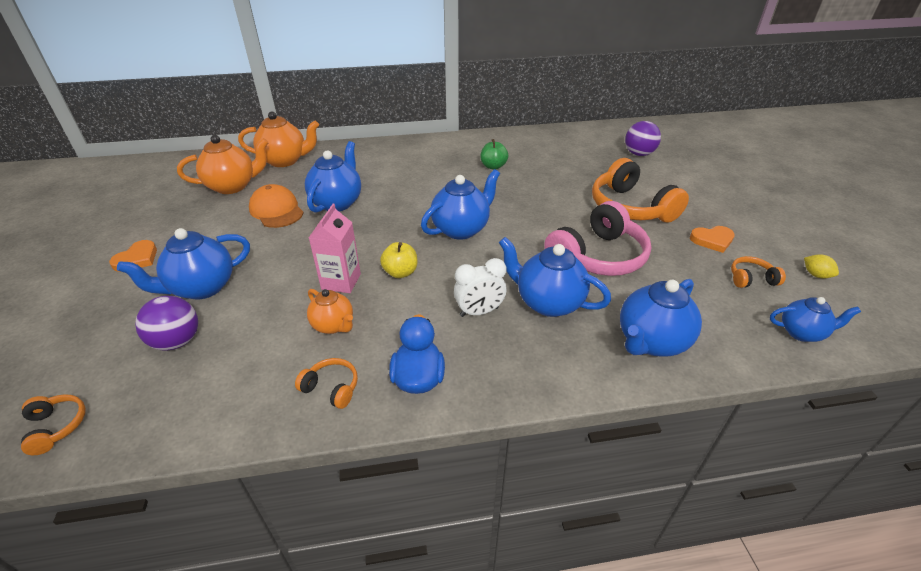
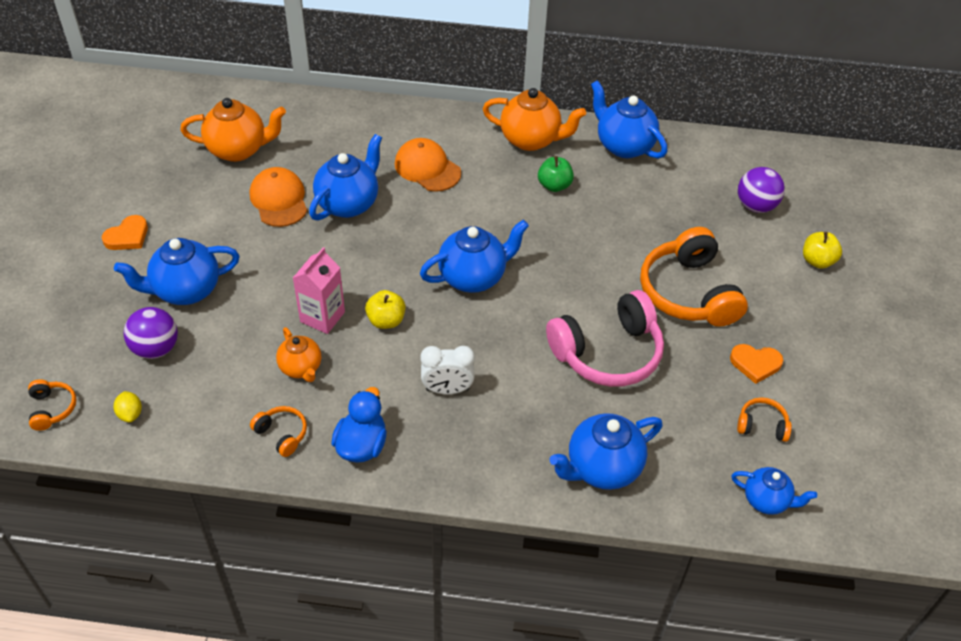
camera: 15 degrees right, 10 degrees up
orange teapot [238,111,319,167] -> orange teapot moved to [483,88,586,151]
blue teapot [499,237,611,317] -> blue teapot moved to [591,80,668,159]
yellow lemon [804,254,839,279] -> yellow lemon moved to [113,391,142,422]
none -> orange cap [395,138,461,192]
none -> yellow apple [803,232,842,269]

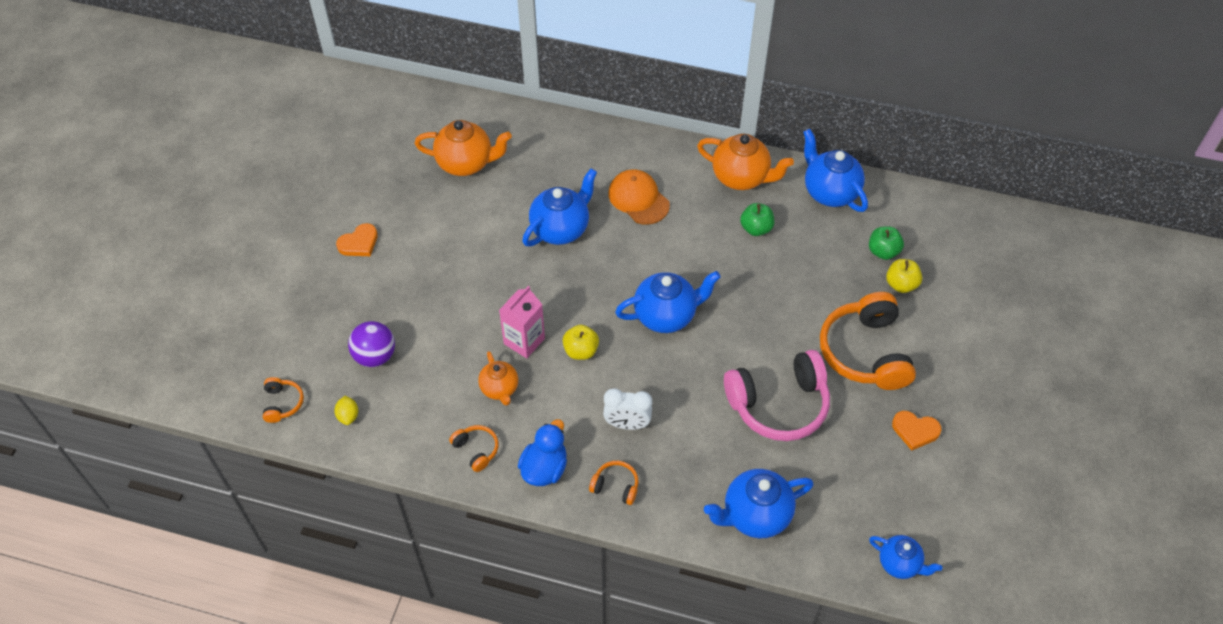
camera: 10 degrees right, 5 degrees up
blue teapot [114,238,240,305] -> none
orange cap [250,167,307,227] -> none
orange headphones [737,397,792,442] -> orange headphones moved to [589,461,639,505]
purple ball [738,167,785,213] -> none
yellow apple [803,232,842,269] -> yellow apple moved to [886,259,922,293]
none -> green apple [869,226,904,260]

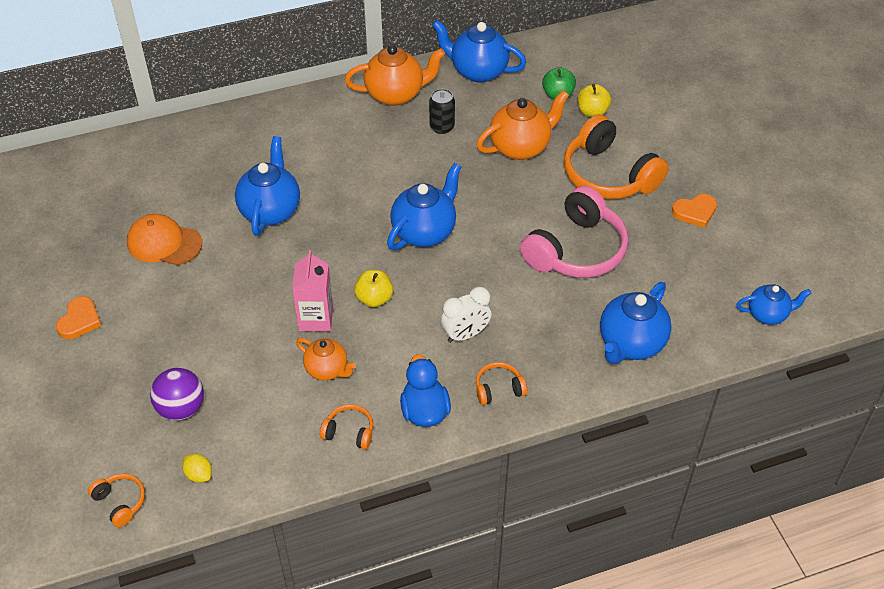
camera: 35 degrees left, 5 degrees down
orange teapot [414,120,512,176] -> orange teapot moved to [476,90,569,160]
orange cap [608,169,670,224] -> orange cap moved to [127,214,202,265]
green apple [740,203,774,236] -> black can [429,89,455,134]

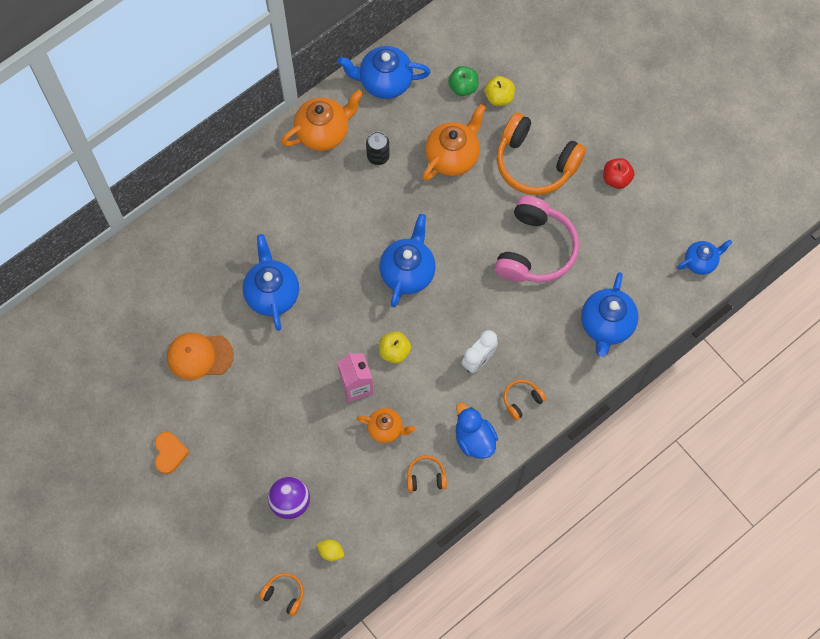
camera: 20 degrees left, 20 degrees up
orange heart [672,194,717,228] -> red apple [603,158,635,189]

